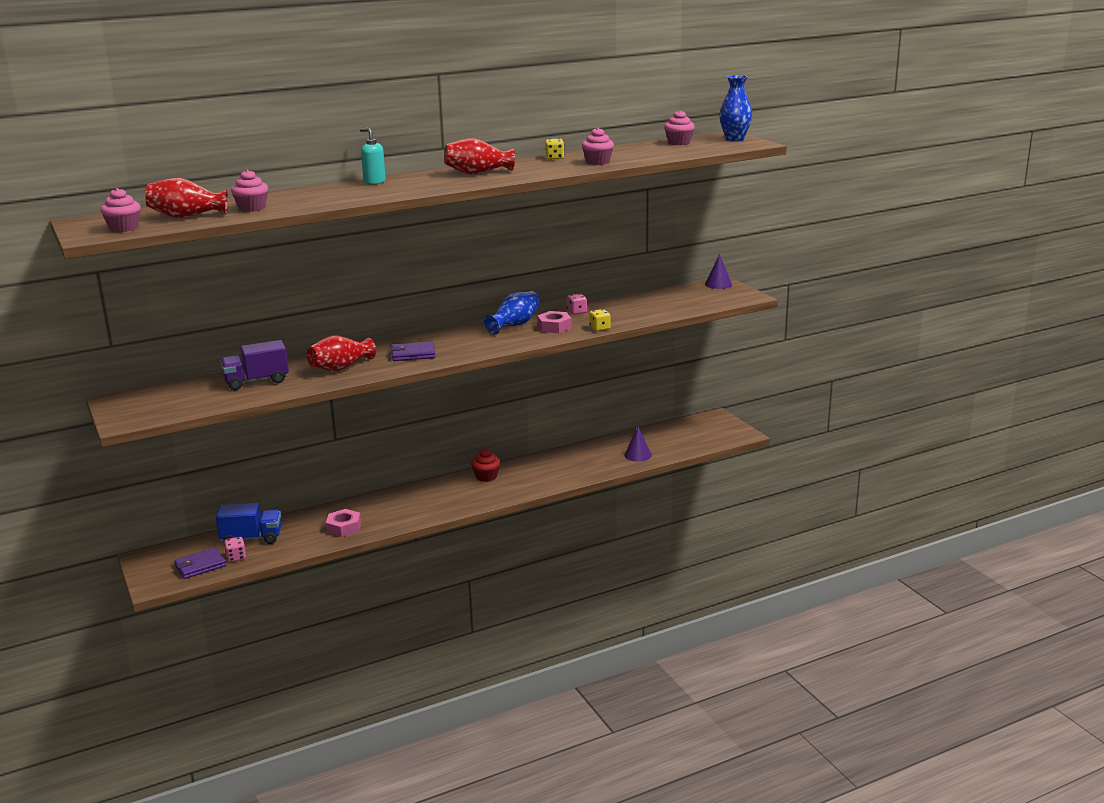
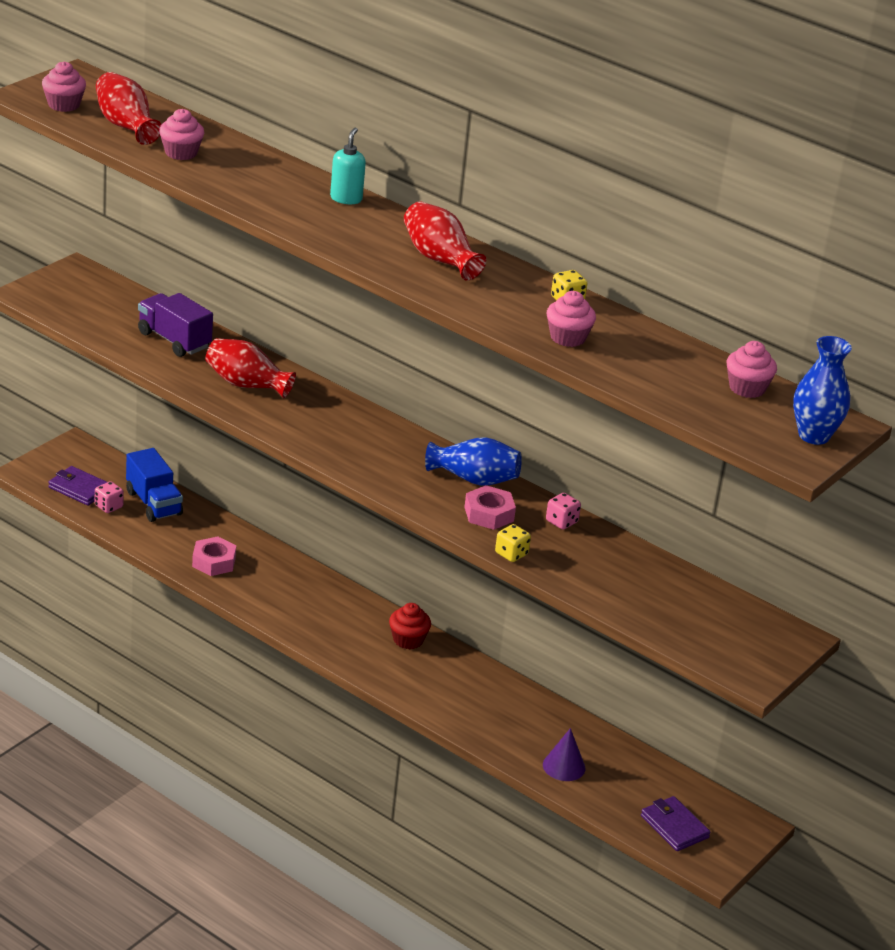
camera: 60 degrees right, 10 degrees up
purple wallet [391,342,435,361] -> purple wallet moved to [641,796,711,851]
purple cone [705,254,732,289] -> none

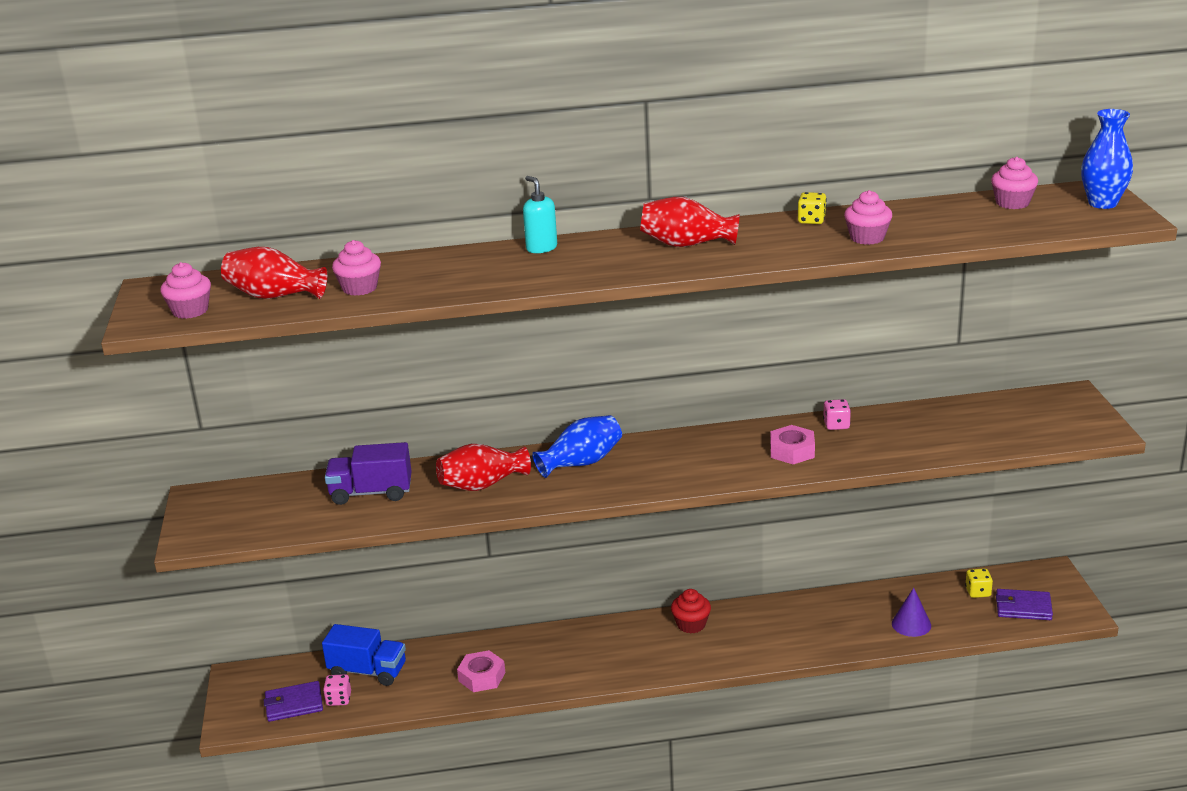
camera: 40 degrees left, 5 degrees down
blue vase [425,437,522,486] -> blue vase moved to [532,415,622,478]
yellow dice [495,524,531,562] -> yellow dice moved to [965,568,993,598]

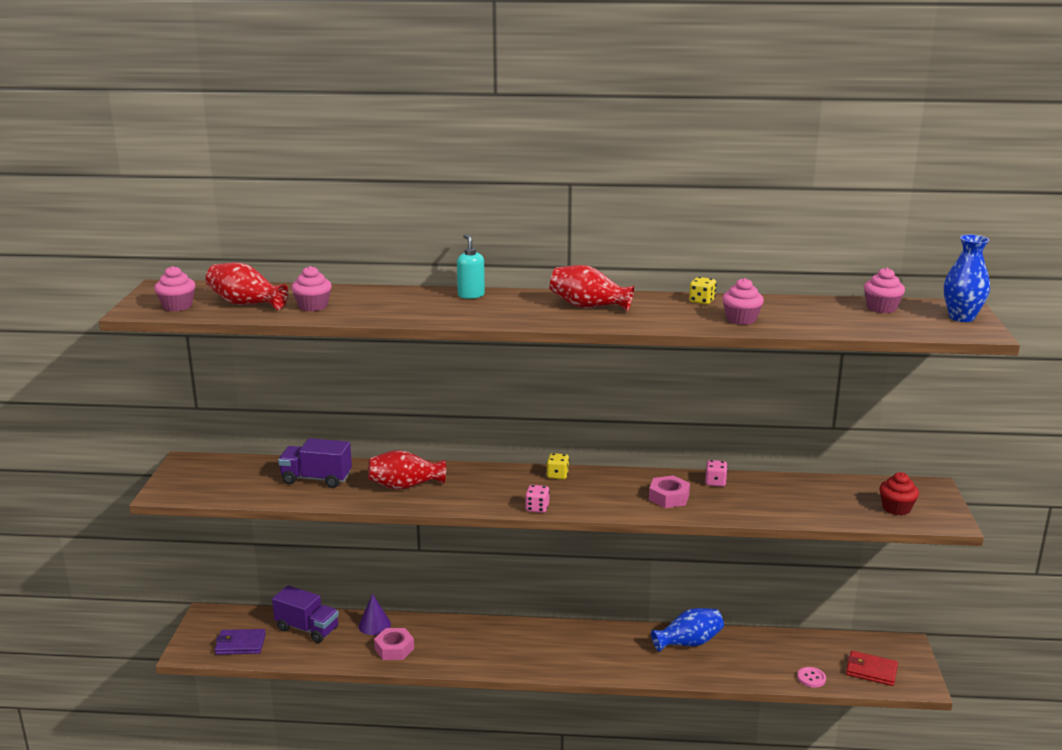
camera: 10 degrees right, 5 degrees down
blue truck [322,624,406,686] -> purple truck [272,585,339,643]
pink dice [323,674,351,706] -> pink dice moved to [525,485,550,513]
blue vase [532,415,622,478] -> blue vase moved to [651,608,724,652]
red cupcake [671,589,711,634] -> red cupcake moved to [879,472,919,516]
purple cone [892,588,931,637] -> purple cone moved to [358,594,391,635]
yellow dice [965,568,993,598] -> yellow dice moved to [547,453,569,479]
purple wallet [996,589,1053,620] -> red wallet [846,651,898,686]
none -> pink button [797,667,826,688]

